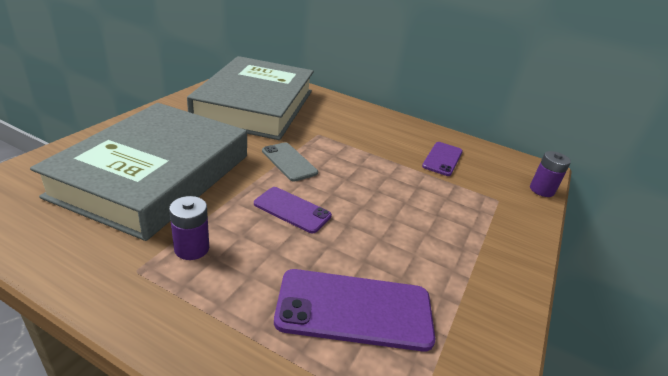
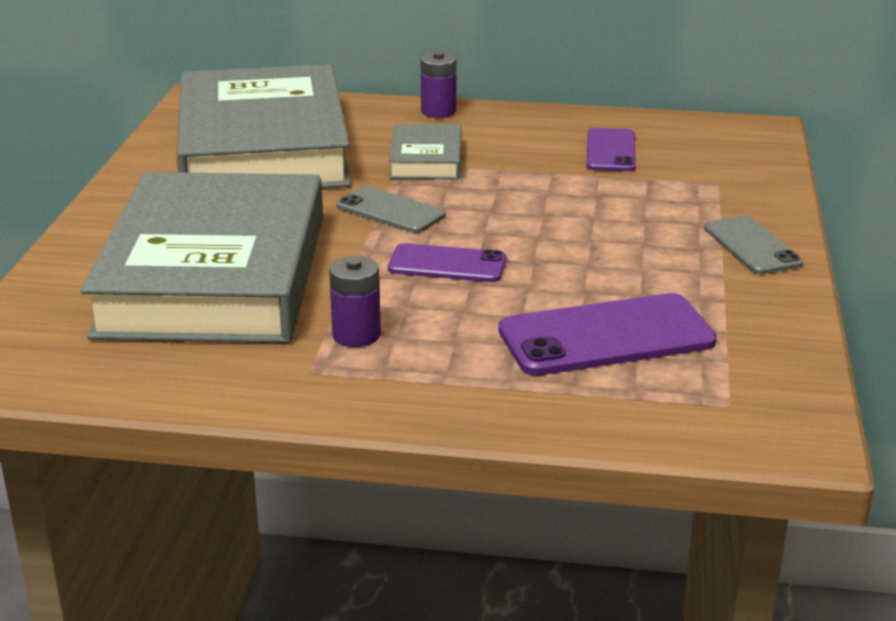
camera: 15 degrees left, 5 degrees down
purple battery [530,151,571,197] -> purple battery moved to [420,51,457,118]
none -> grey book [389,124,462,180]
none -> grey phone [704,216,803,274]

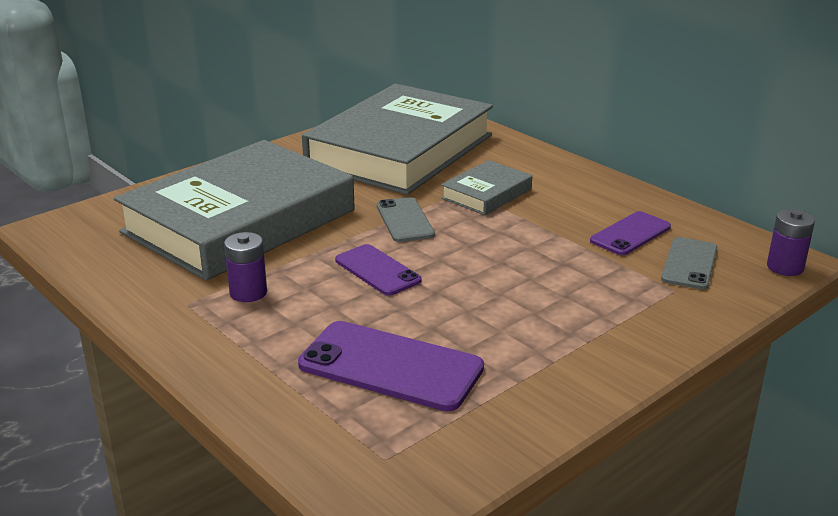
camera: 40 degrees right, 0 degrees up
purple battery [420,51,457,118] -> purple battery moved to [767,209,815,276]
grey phone [704,216,803,274] -> grey phone moved to [661,237,717,289]

